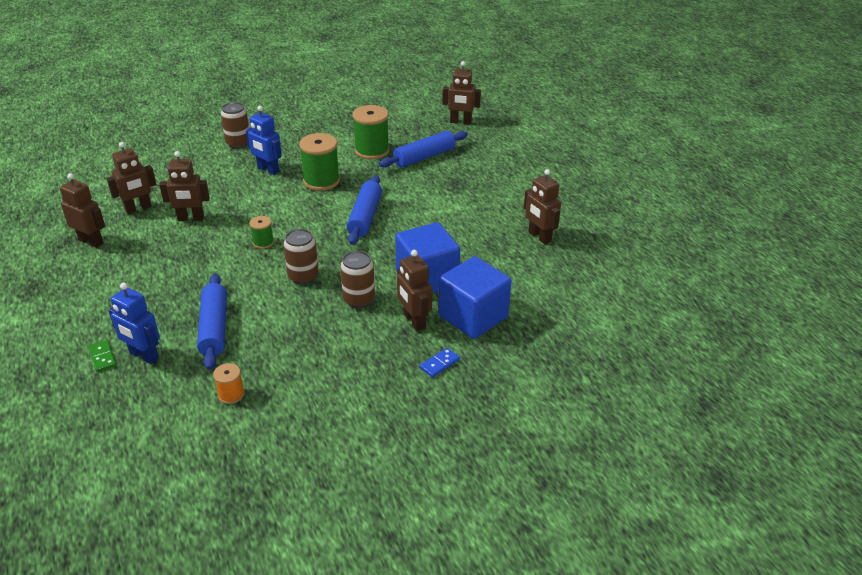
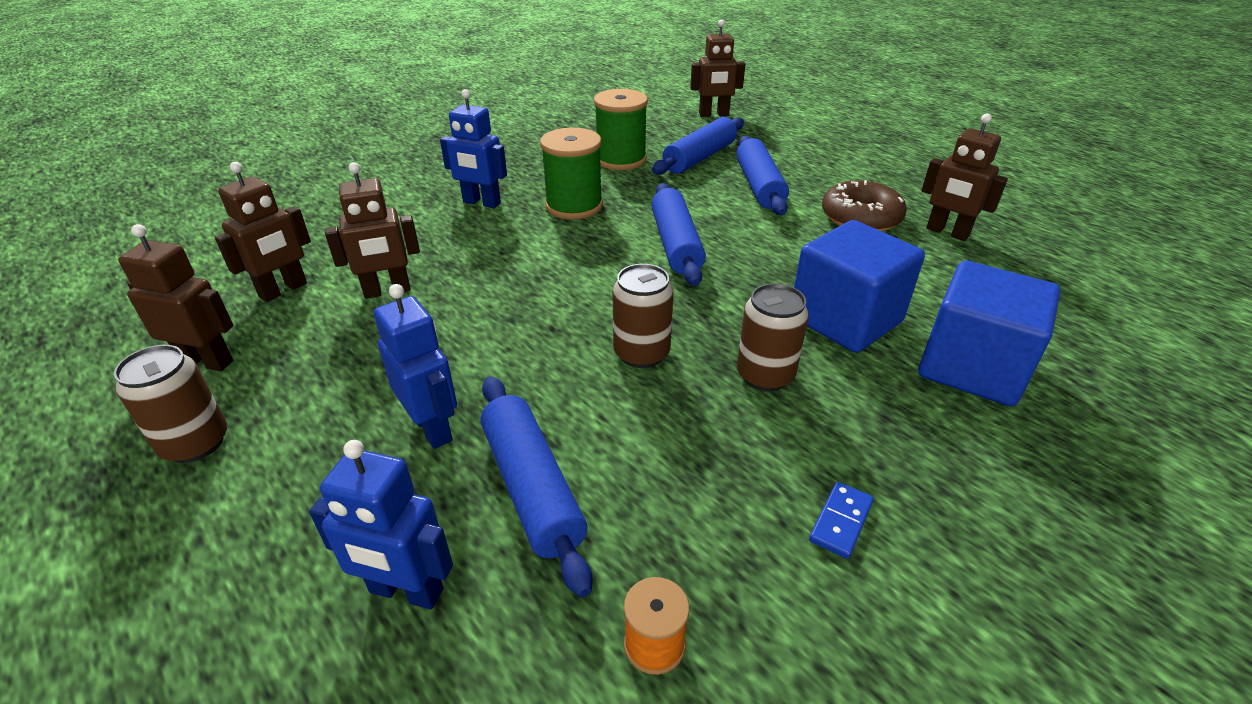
camera: 15 degrees left, 0 degrees up
green domino [89,340,116,372] -> none
brown can [221,102,249,149] -> brown can moved to [114,345,227,463]
green spool [249,216,274,249] -> none
brown robot [397,250,432,331] -> none
blue domino [420,348,460,378] -> blue domino moved to [809,482,874,559]
none -> blue robot [374,284,457,449]
none -> blue rolling pin [736,136,789,215]
none -> brown donut [822,180,907,232]

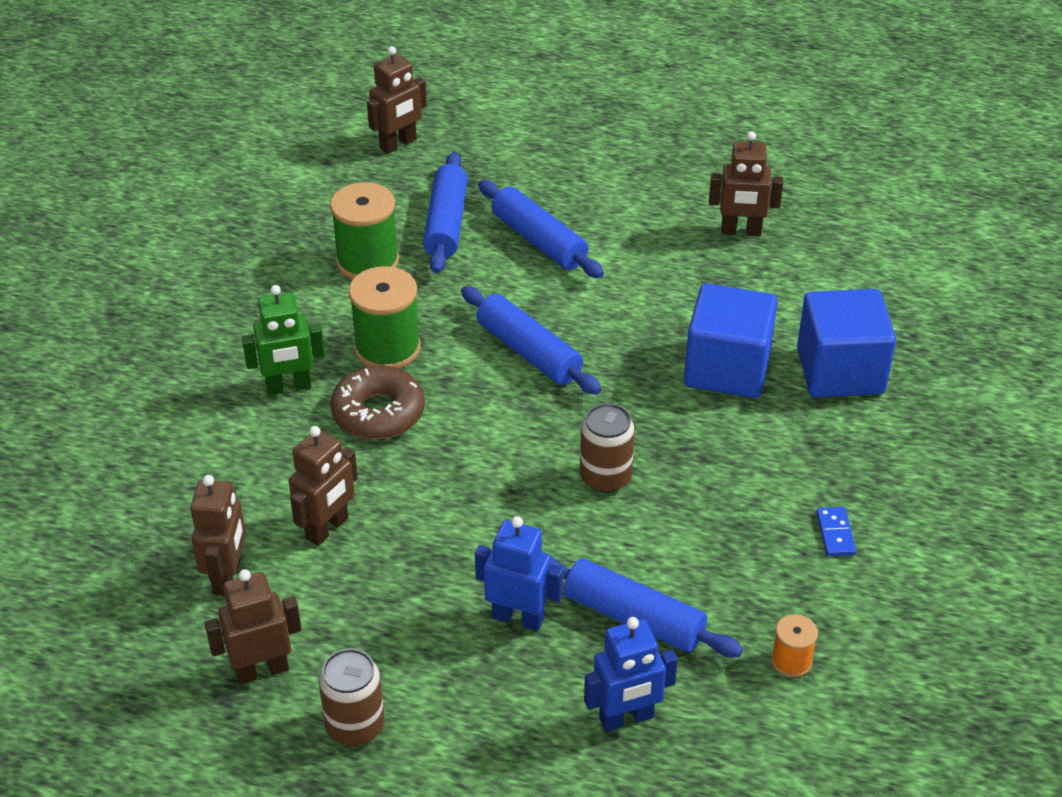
camera: 35 degrees left, 5 degrees up
blue robot [440,89,507,208] -> green robot [242,285,325,395]
brown can [737,283,809,391] -> none
brown donut [822,180,907,232] -> brown donut moved to [330,366,425,439]

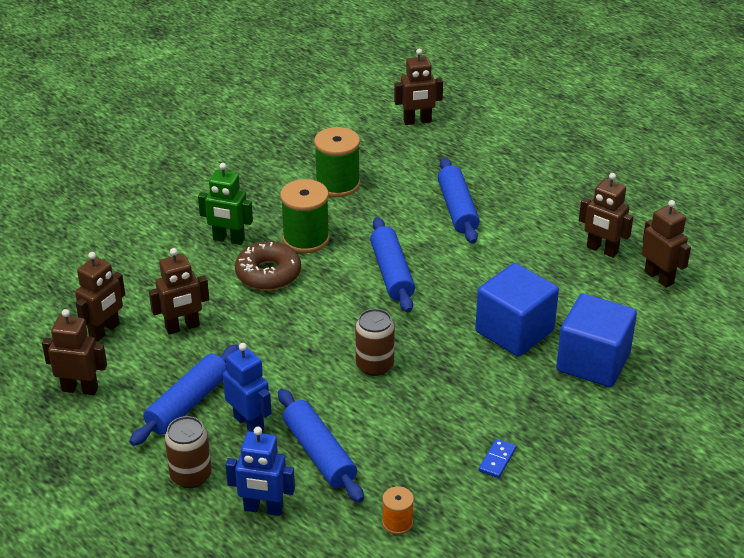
camera: 30 degrees right, 5 degrees down
brown can [319,648,385,746] -> brown can moved to [165,416,212,488]
blue rolling pin [423,152,468,273] -> blue rolling pin moved to [129,344,239,446]
none -> brown robot [642,200,691,288]

